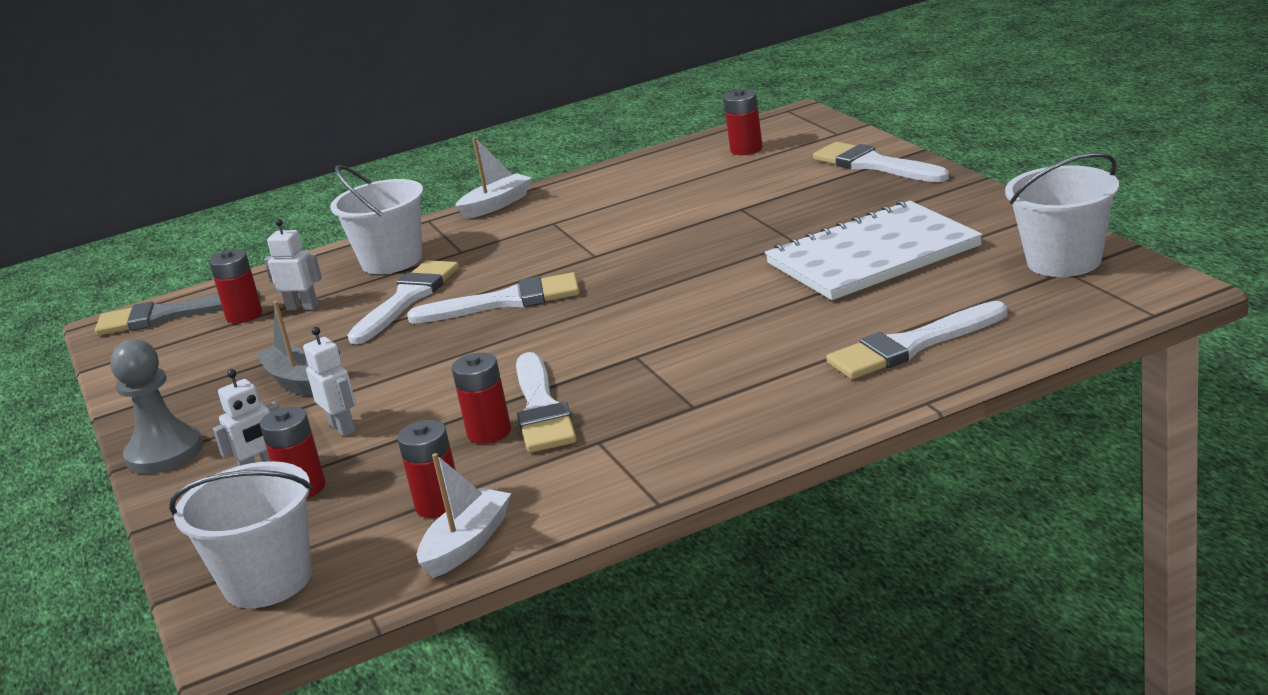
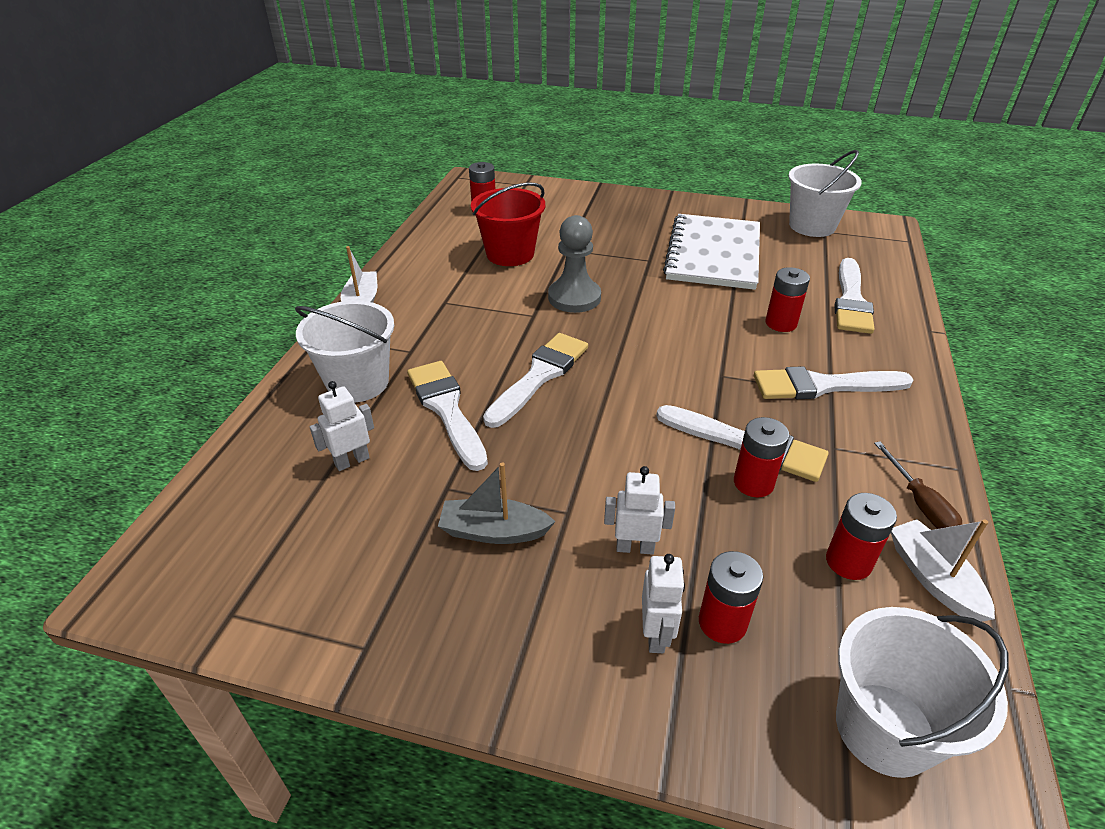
camera: 55 degrees left, 15 degrees up
grey brush [95,290,261,336] -> none
grey pawn [110,339,203,474] -> grey pawn moved to [548,215,601,313]
red battery [209,249,262,323] -> red battery moved to [766,267,810,332]
white brush [813,142,949,182] -> white brush moved to [754,366,914,399]
none -> red bucket [471,182,545,266]
none -> brown screwdriver [874,441,962,529]

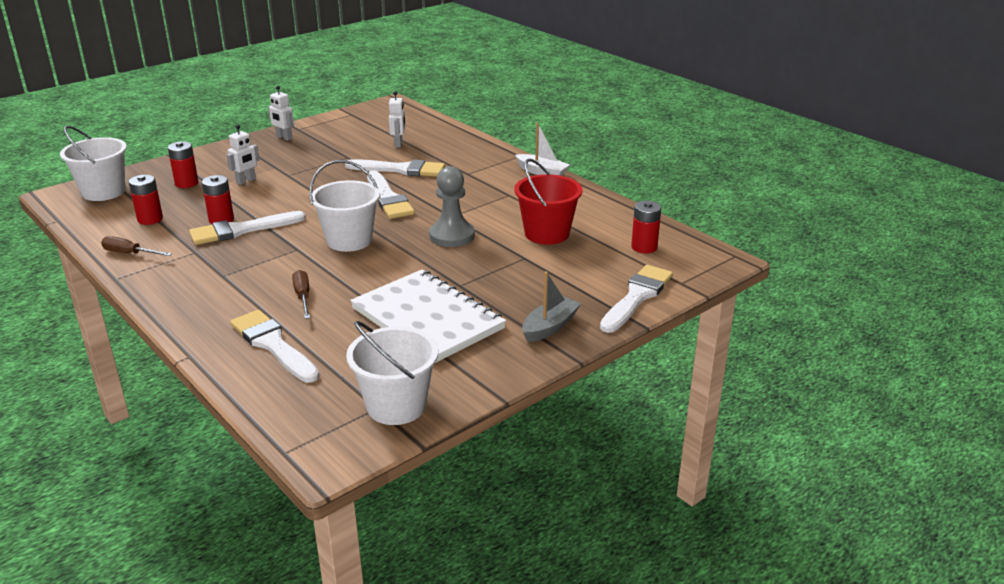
camera: 125 degrees right, 10 degrees down
white bucket [295,301,394,402] -> white bucket moved to [309,160,380,252]
grey boat [438,462,556,544] -> grey boat moved to [522,271,581,342]
white robot [642,554,685,653] -> white robot moved to [268,85,294,141]
white brush [754,366,914,399] -> white brush moved to [600,265,673,333]
red battery [766,267,810,332] -> brown screwdriver [292,270,310,319]
white boat [891,519,995,622] -> none

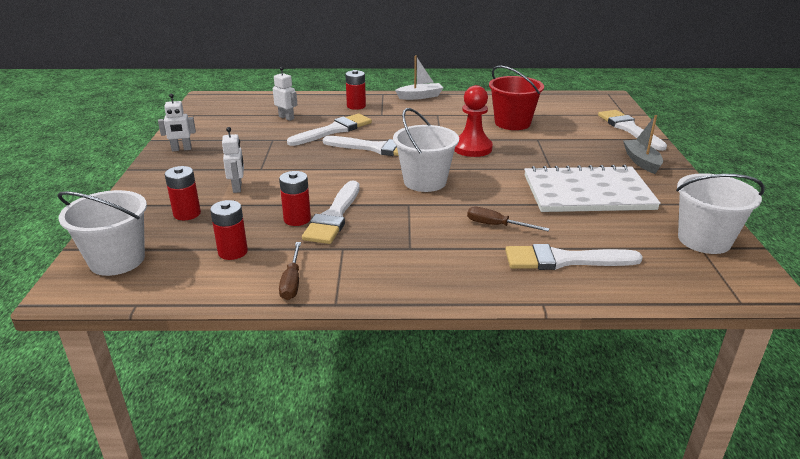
camera: 50 degrees left, 0 degrees up
brown screwdriver [101,236,172,256] -> brown screwdriver turned 60 degrees counterclockwise [279,242,301,300]
grey pawn [429,166,475,247] -> red pawn [454,85,493,157]
red battery [631,201,661,253] -> red battery moved to [345,70,366,110]

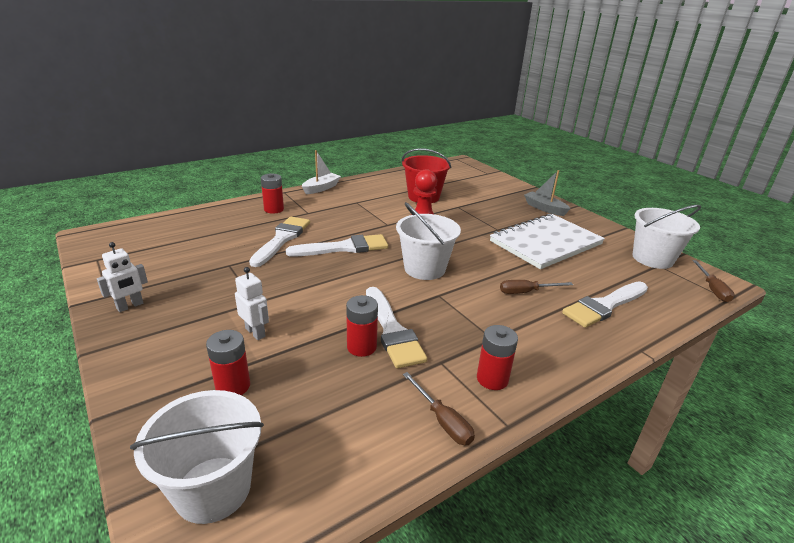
camera: 35 degrees left, 0 degrees up
red battery [210,200,248,260] -> red battery moved to [477,325,518,390]
white robot [273,67,297,121] -> none
white brush [598,110,667,151] -> none
none -> brown screwdriver [693,260,735,302]

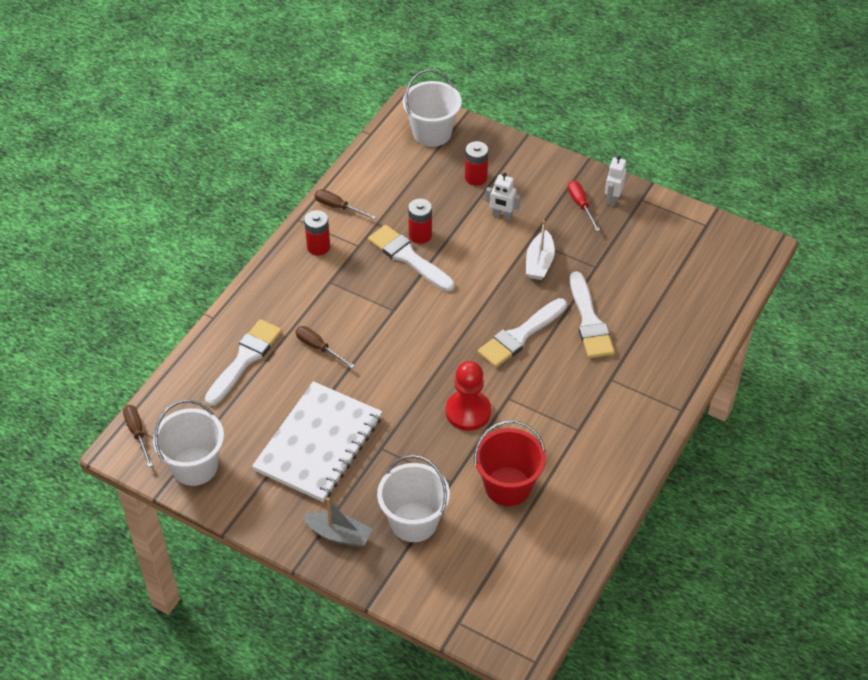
camera: 155 degrees right, 20 degrees up
red battery [261,173,284,214] -> none
white boat [302,150,341,194] -> white boat moved to [526,220,555,280]
white bucket [396,202,461,280] -> white bucket moved to [377,455,450,542]
brown screwdriver [500,280,573,294] -> brown screwdriver turned 105 degrees counterclockwise [295,326,355,368]
none -> red screwdriver [568,180,600,231]

